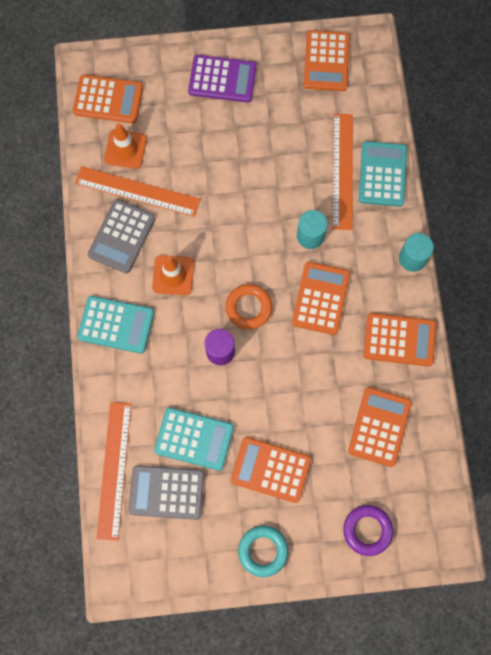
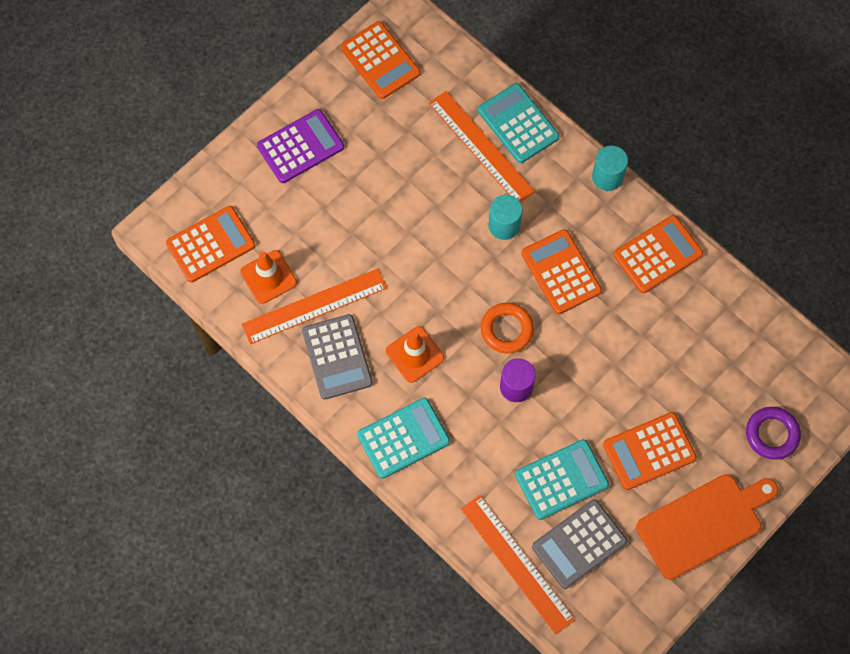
camera: 40 degrees left, 5 degrees down
turquoise ring [238,526,288,577] -> orange cutting board [636,474,778,580]
orange calculator [348,387,411,467] -> none

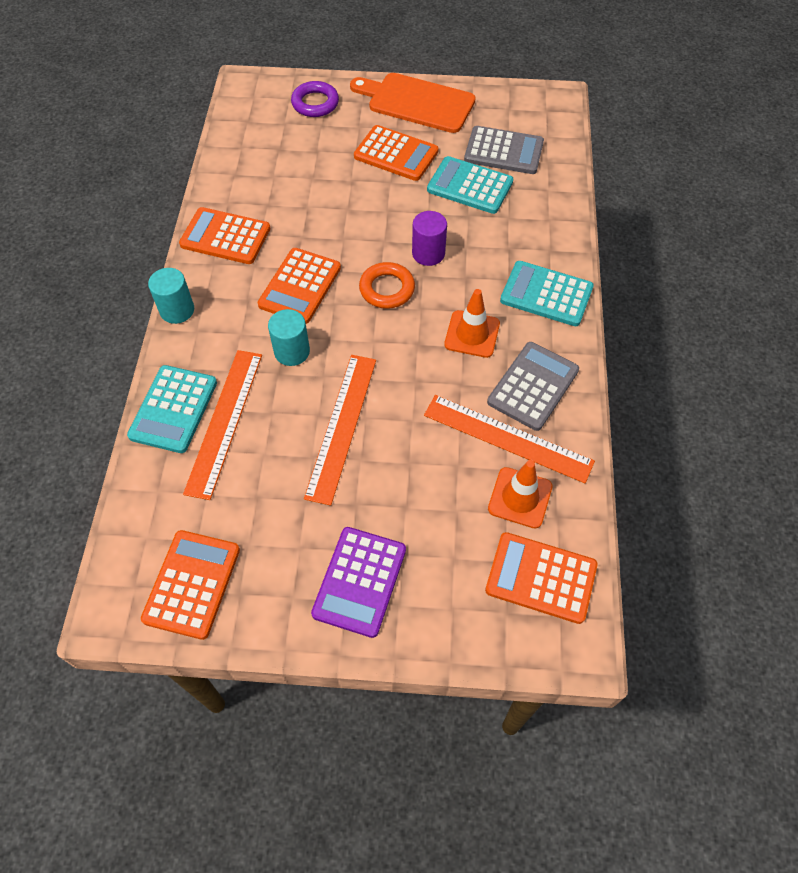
camera: 130 degrees left, 10 degrees down
purple calculator [257,109,344,183] -> purple calculator turned 90 degrees counterclockwise [311,527,406,638]
orange ruler [461,495,575,634] -> orange ruler moved to [304,355,376,506]

